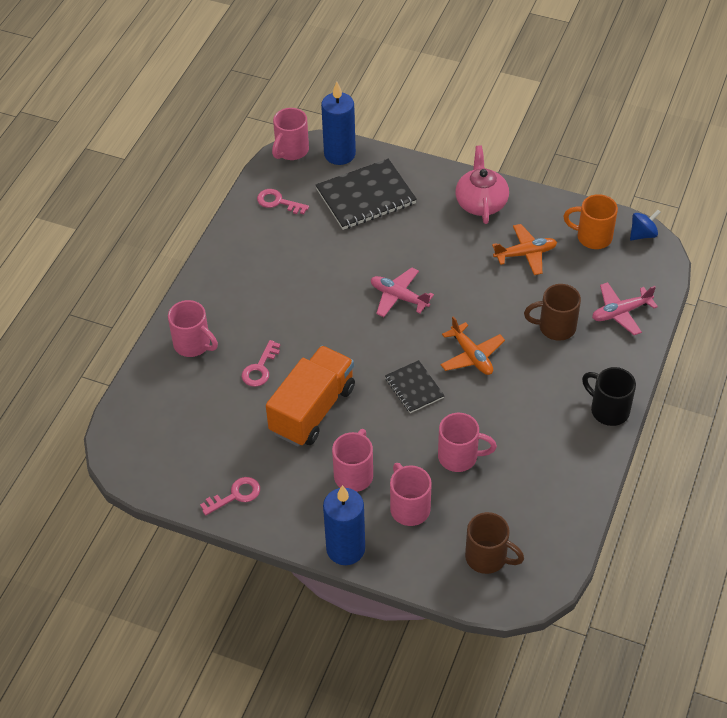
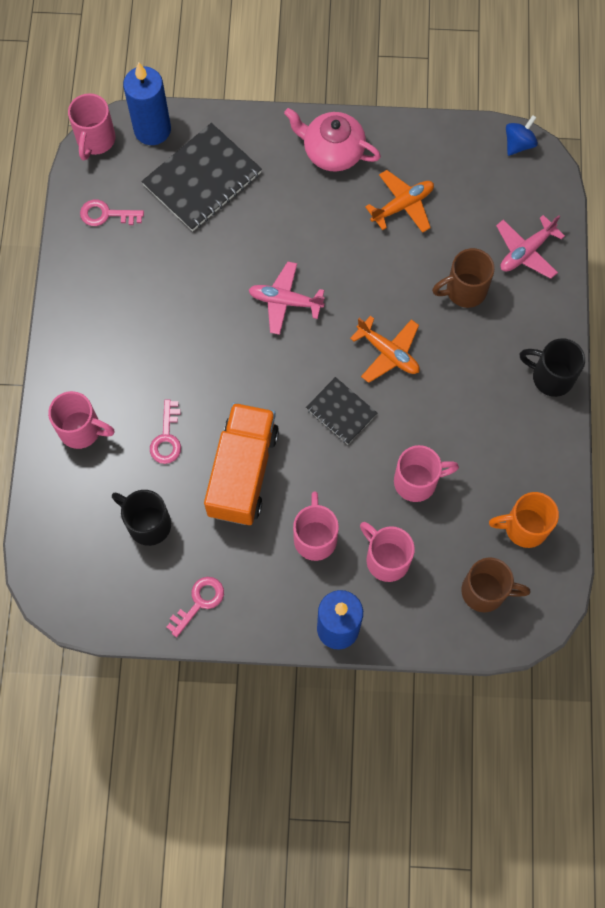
camera: 20 degrees left, 20 degrees up
pink teapot [455,146,509,224] -> pink teapot turned 45 degrees counterclockwise [284,108,381,172]
orange mug [563,194,618,249] -> orange mug moved to [489,492,559,548]
none -> black mug [112,490,171,546]

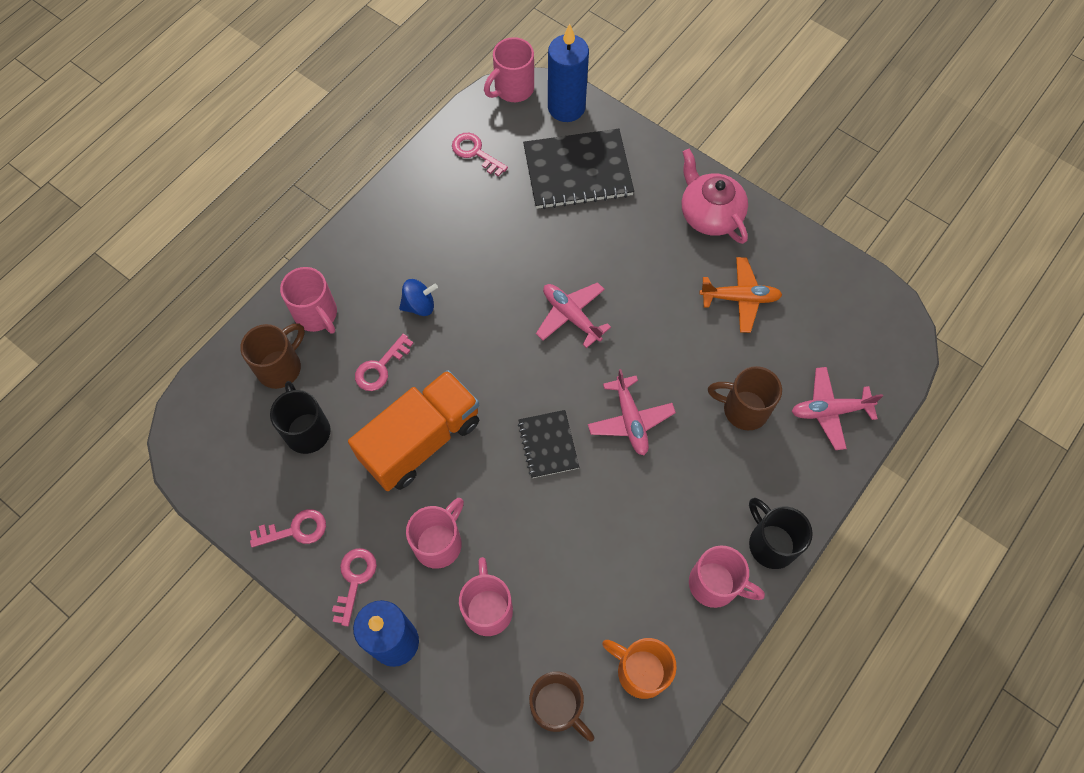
camera: 35 degrees right, 5 degrees down
orange plane [350,316,420,383] -> pink plane [588,369,676,455]
pink mug [394,445,459,502] -> pink mug moved to [689,545,765,608]
blue spinning top [506,115,538,156] -> blue spinning top moved to [399,279,438,316]
none -> brown mug [240,323,305,389]
none -> pink key [332,548,377,626]

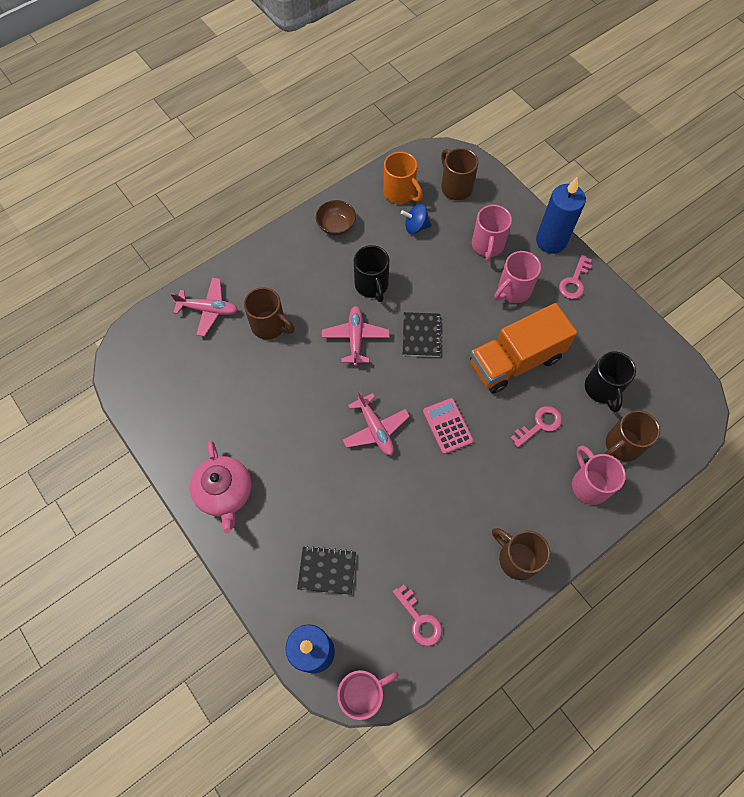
camera: 165 degrees left, 0 degrees up
pink key [250,509,326,548] -> none
blue spinning top [399,279,438,316] -> blue spinning top moved to [401,204,431,234]
black notebook [523,129,634,209] -> black notebook [297,546,356,595], size x0.56
pink mug [689,545,765,608] -> brown bowl [316,200,356,235]
orange plane [699,257,782,333] -> none
black mug [749,498,813,569] -> black mug moved to [354,245,389,302]
none -> pink calculator [423,398,474,454]
none -> brown mug [492,528,550,580]

